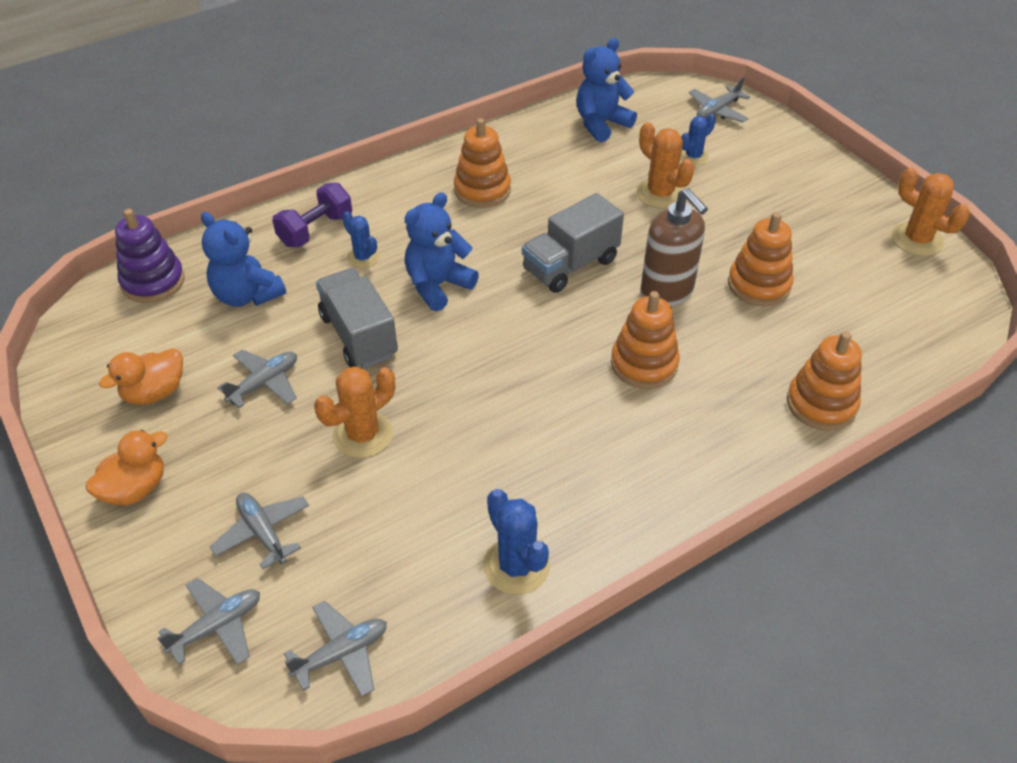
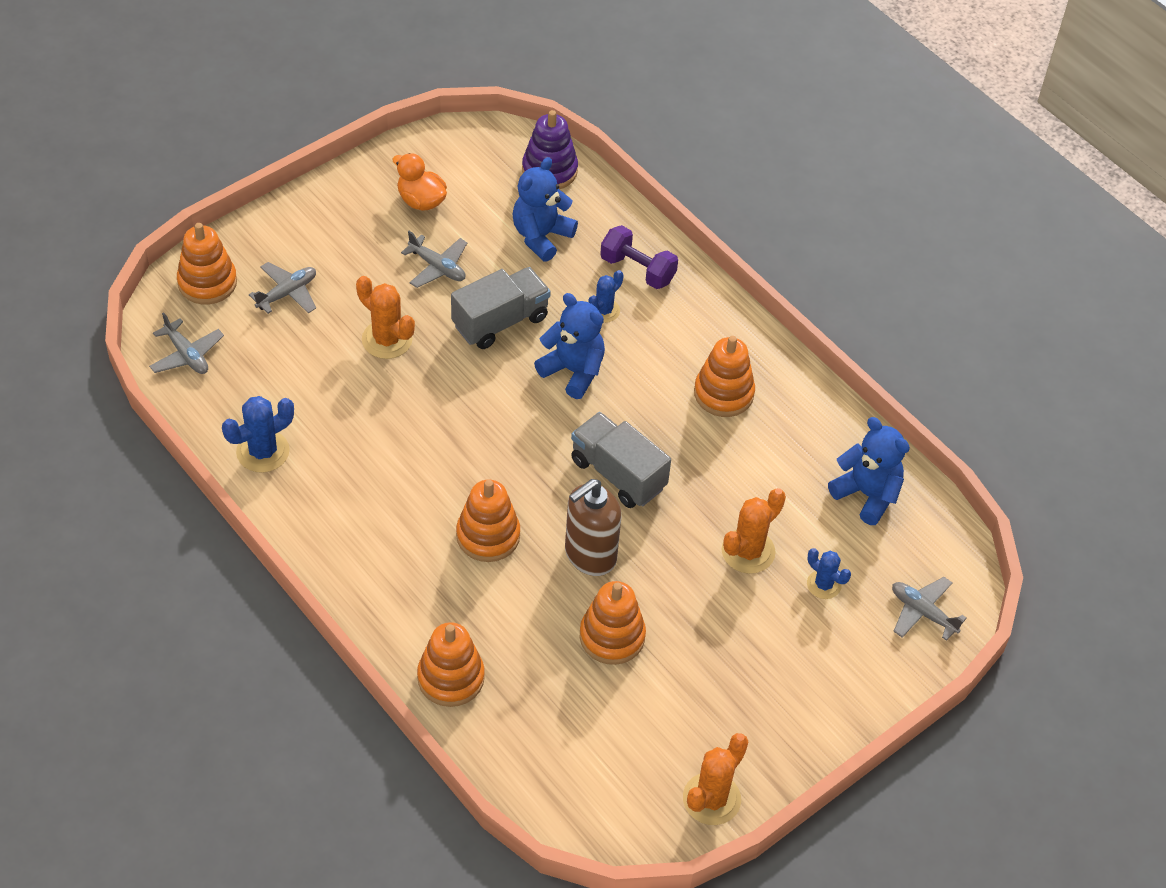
camera: 80 degrees right, 5 degrees up
orange duck [86,430,168,506] -> none
grey plane [157,578,260,665] -> orange stacking toy [177,223,237,305]

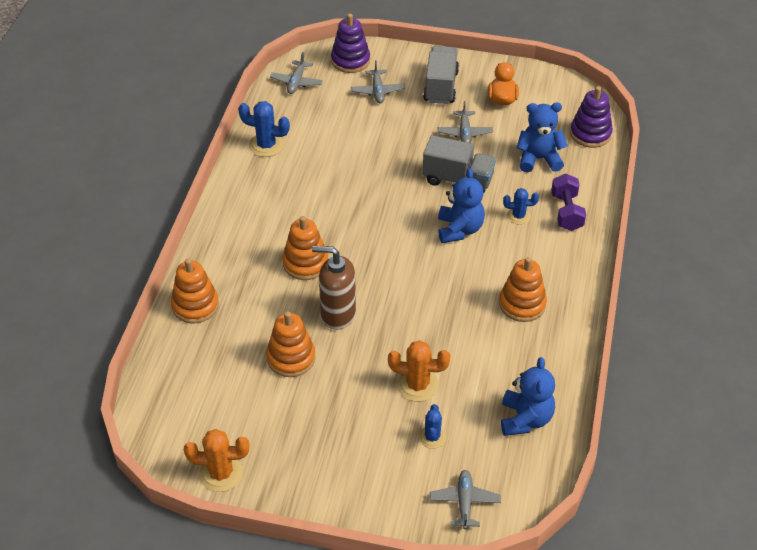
camera: 55 degrees right, 5 degrees down
orange stacking toy [177,223,237,305] -> purple stacking toy [331,13,370,73]
grey plane [249,262,316,314] -> grey plane turned 75 degrees clockwise [351,60,405,103]
orange cactus [356,276,415,359] -> none
grey truck [571,412,671,508] -> grey truck moved to [423,46,459,104]

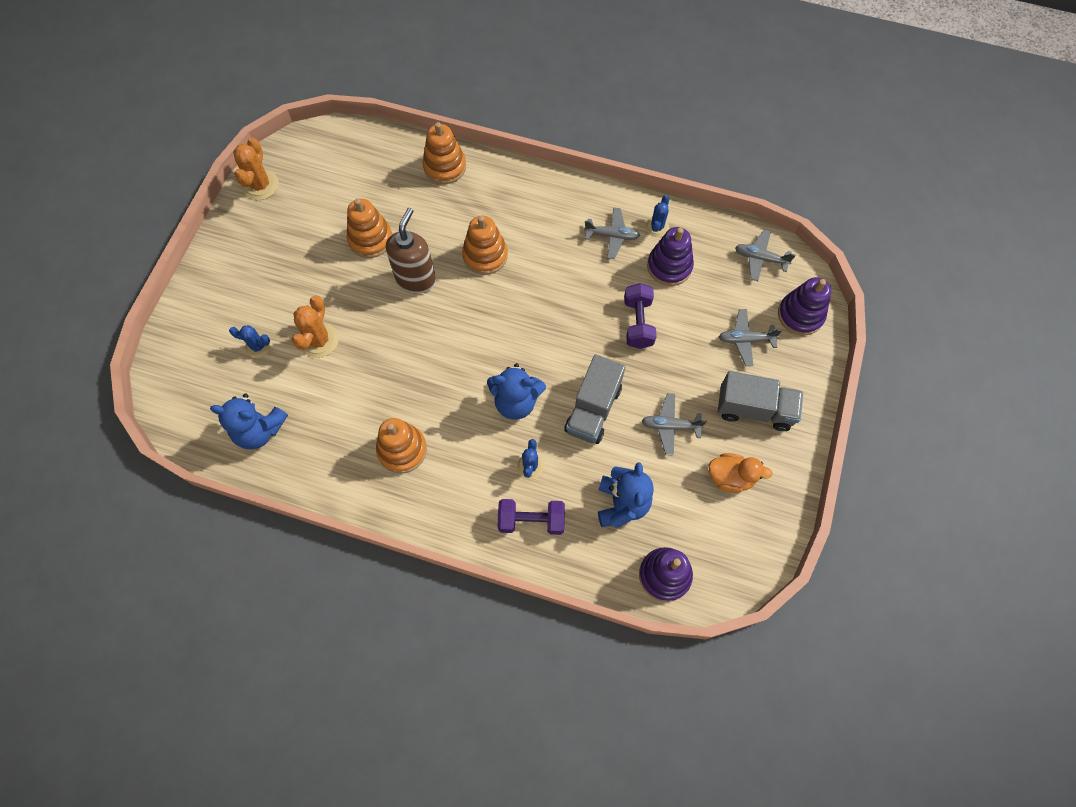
camera: 95 degrees right, 20 degrees up
blue cactus [238,101,290,157] -> blue cactus [645,195,670,237], size x0.64
grey plane [430,470,501,530] -> grey plane moved to [584,208,640,259]
none -> purple dumbbell [624,283,657,349]
none -> purple stacking toy [647,227,694,286]

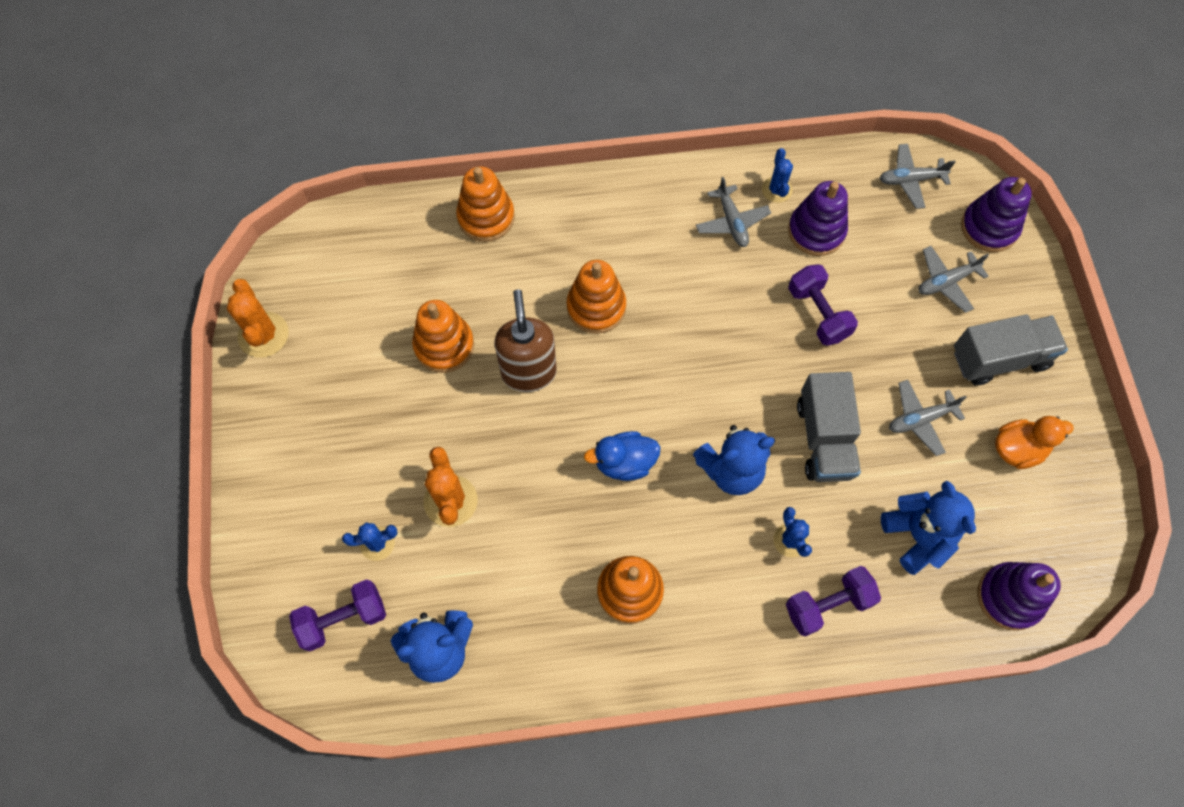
camera: 25 degrees left, 0 degrees up
grey plane [584,208,640,259] -> grey plane turned 90 degrees clockwise [696,177,771,247]
none -> purple dumbbell [289,580,386,651]
none -> blue duck [584,431,660,481]

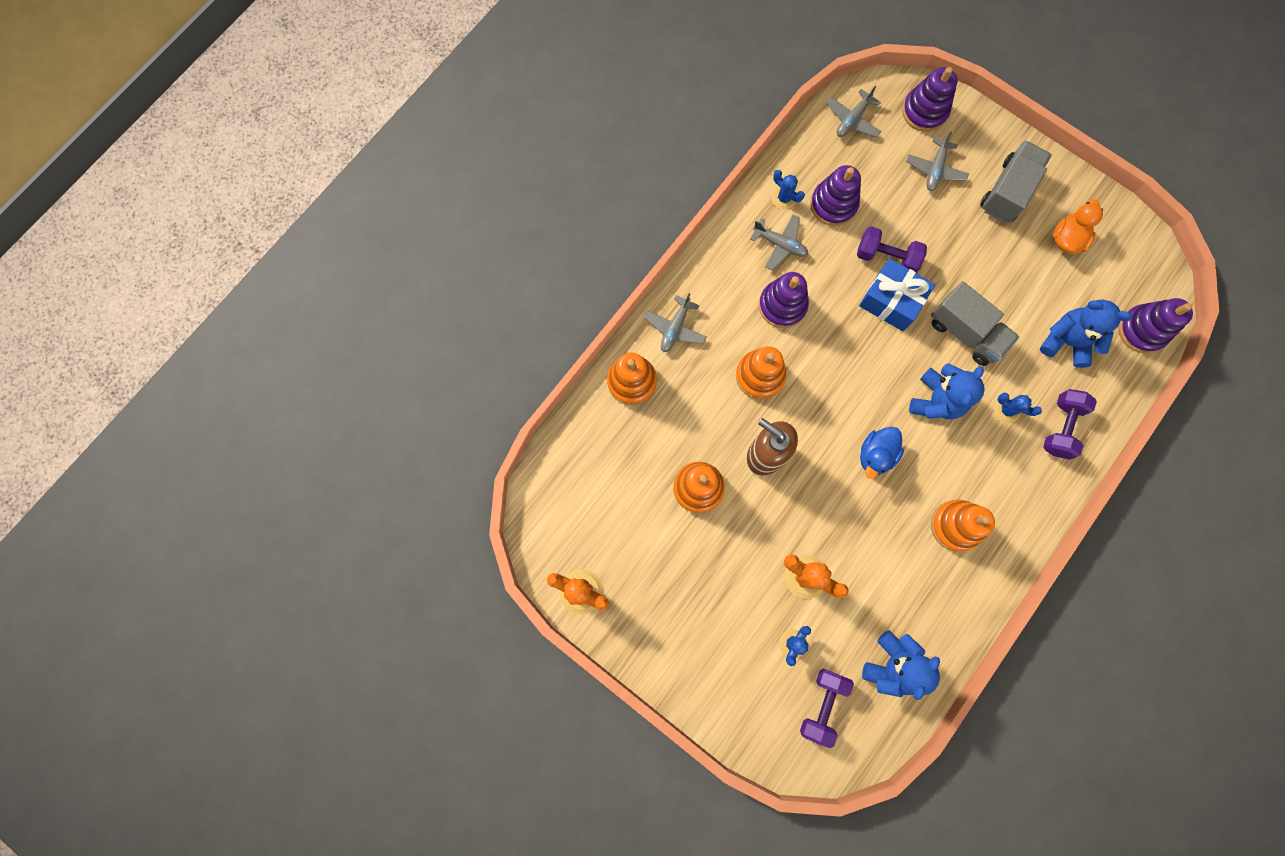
camera: 45 degrees left, 10 degrees up
grey plane [889,380,967,456] -> grey plane moved to [644,293,706,352]
none -> purple stacking toy [759,272,809,328]
none -> blue gift [859,259,935,331]

